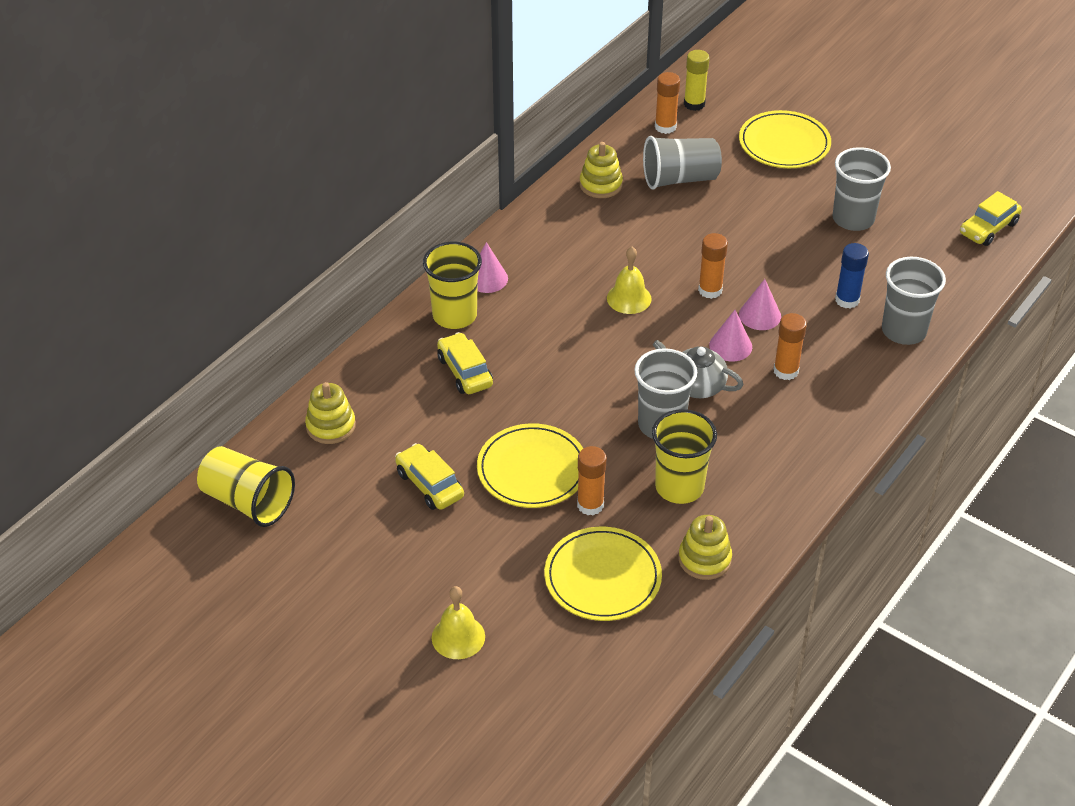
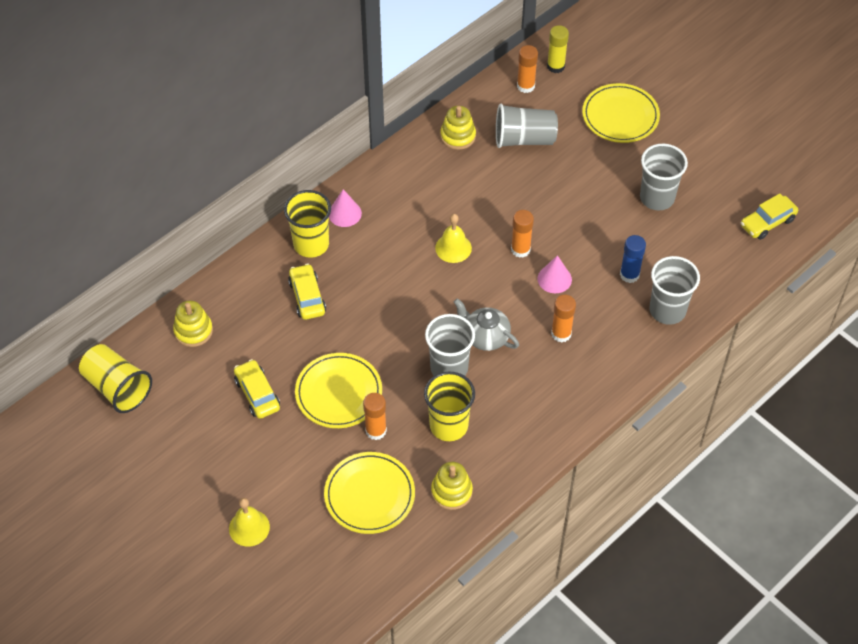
camera: 10 degrees right, 10 degrees up
pink cone [709,310,752,361] -> none

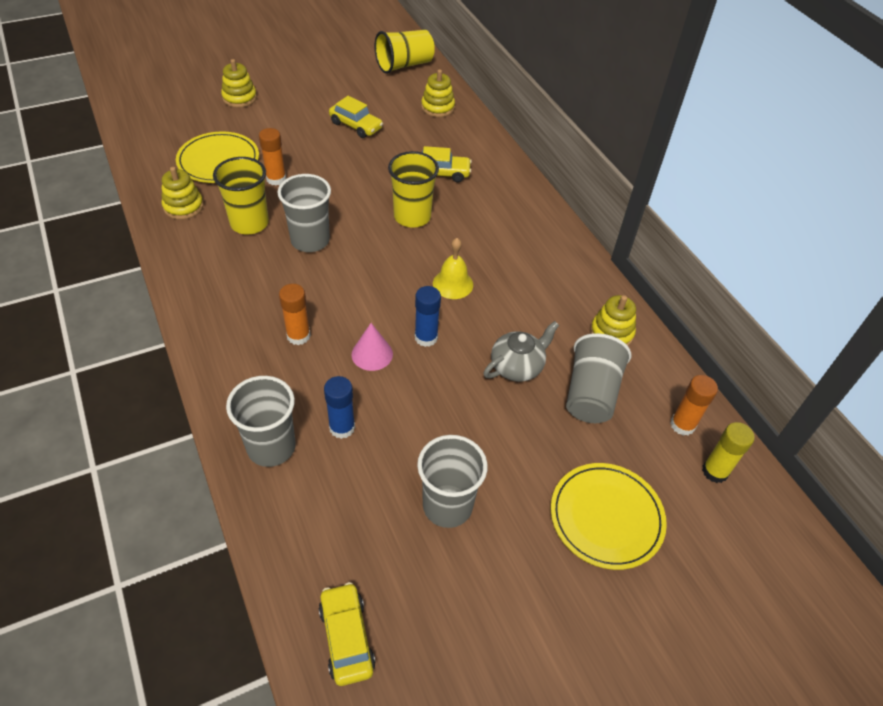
camera: 105 degrees right, 5 degrees down
yellow bell [229,498,270,547] -> yellow stacking toy [221,59,257,108]
yellow car [234,359,280,419] -> yellow car turned 45 degrees clockwise [329,96,383,138]
yellow cup [284,190,331,258] -> yellow cup moved to [388,151,439,228]
yellow plate [295,353,382,428] -> none
pink cone [329,189,362,227] -> none
grey teapot [454,298,519,351] -> grey teapot moved to [483,321,559,382]
orange glue stick [511,210,534,258] -> blue glue stick [415,286,441,347]

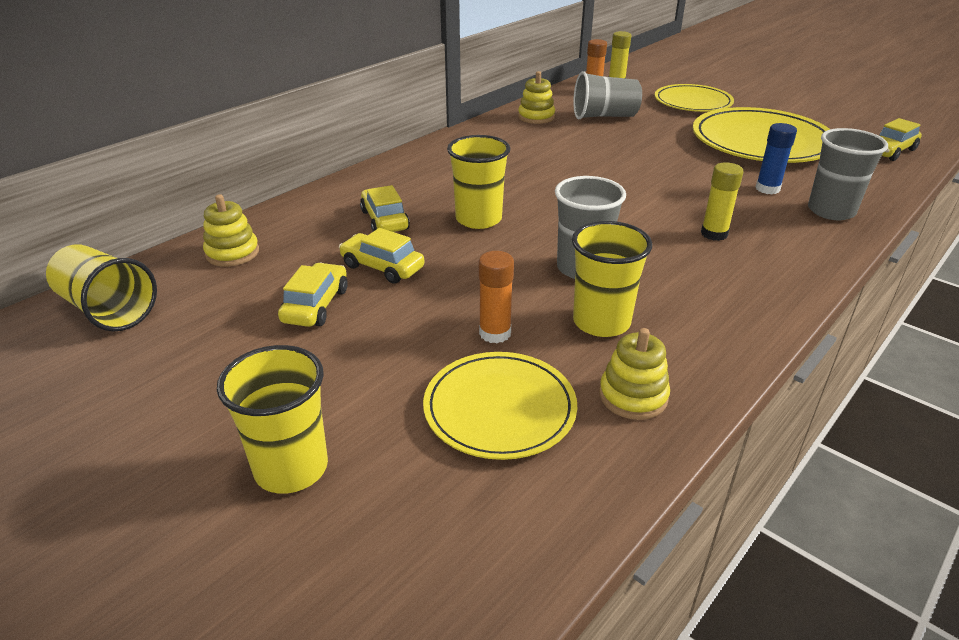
camera: 110 degrees left, 15 degrees down
yellow stacking toy [221,59,257,108] -> yellow cup [217,345,328,494]
orange glue stick [279,284,311,345] -> yellow glue stick [701,162,744,241]
pink cone [352,323,393,371] -> none
blue glue stick [415,286,441,347] -> none
grey cup [417,435,488,528] -> yellow plate [693,107,830,163]
yellow bell [433,238,473,299] -> none
grey teapot [483,321,559,382] -> none
none -> yellow car [339,228,425,284]

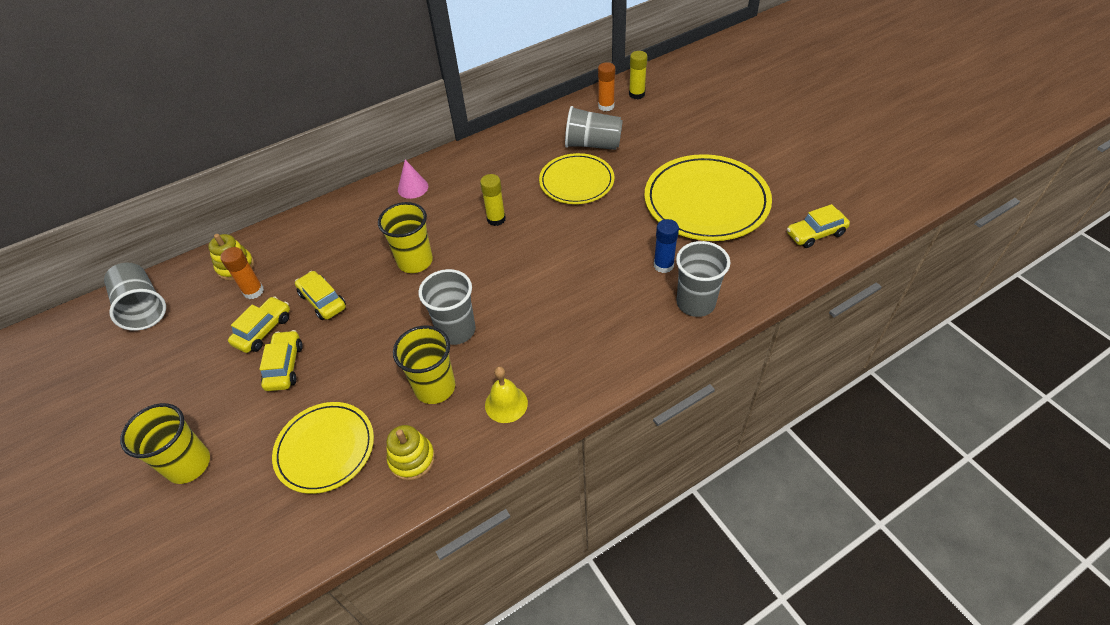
camera: 20 degrees right, 15 degrees up
yellow cup [46,245,157,331] -> grey cup [104,263,166,331]
yellow car [360,185,410,232] -> yellow car moved to [259,330,303,391]
orange glue stick [479,251,514,343] -> orange glue stick moved to [221,247,264,299]
yellow stacking toy [518,71,555,124] -> none
yellow plate [655,84,734,112] -> yellow plate moved to [539,153,615,204]
yellow glue stick [701,162,744,241] -> yellow glue stick moved to [480,174,506,226]
none -> pink cone [398,160,428,199]
none -> yellow bell [485,366,528,423]

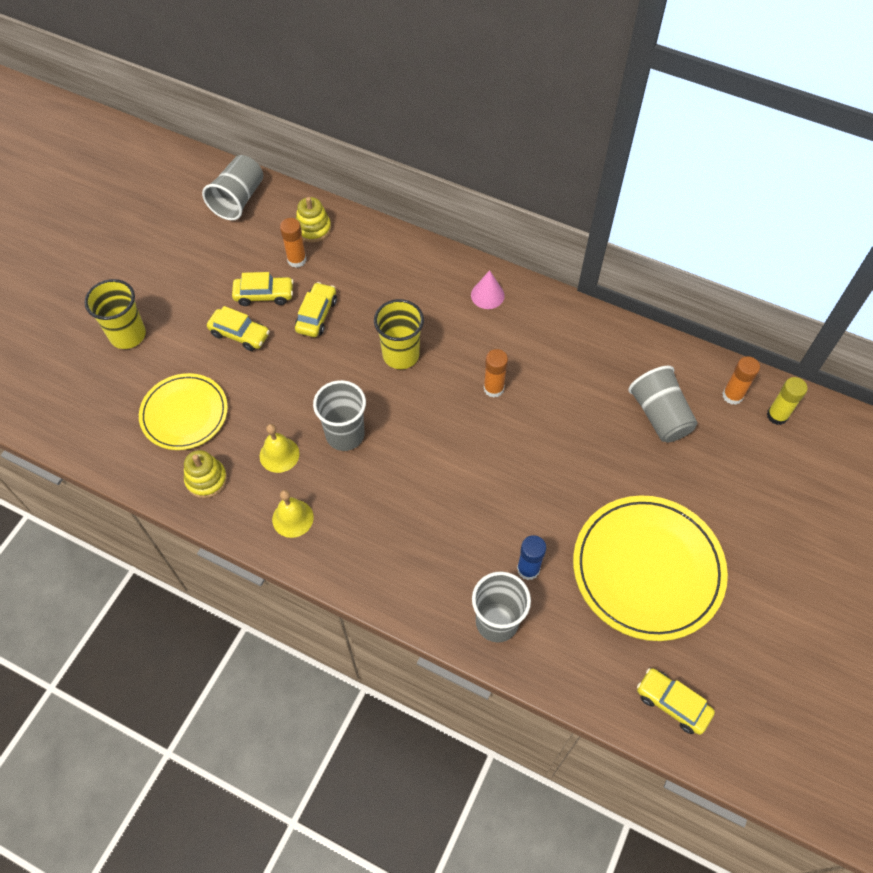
camera: 55 degrees right, 10 degrees up
yellow car [259,330,303,391] -> yellow car turned 60 degrees clockwise [207,306,270,351]
yellow cup [393,326,455,404] -> yellow bell [260,424,299,473]
yellow glue stick [480,174,506,226] -> orange glue stick [483,349,508,398]
yellow plate [539,153,615,204] -> none

